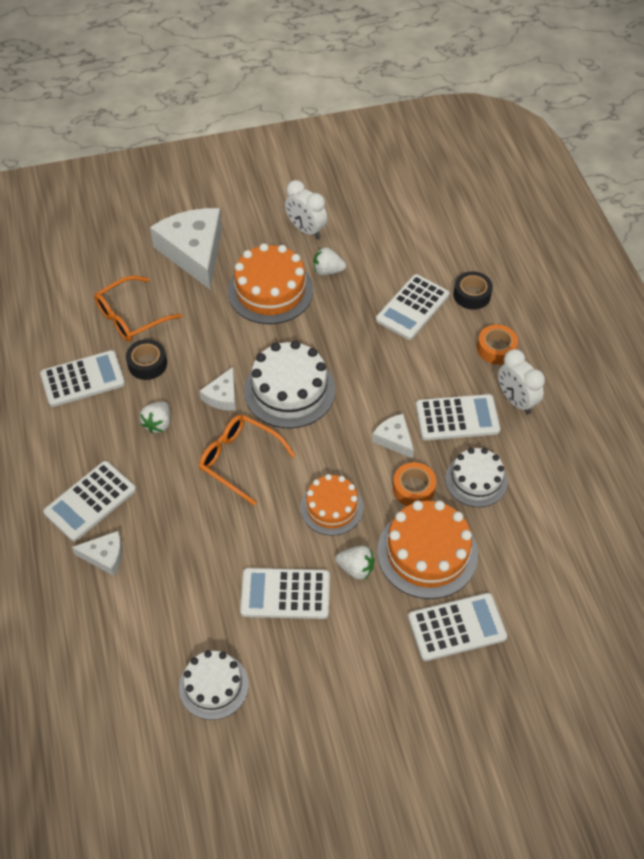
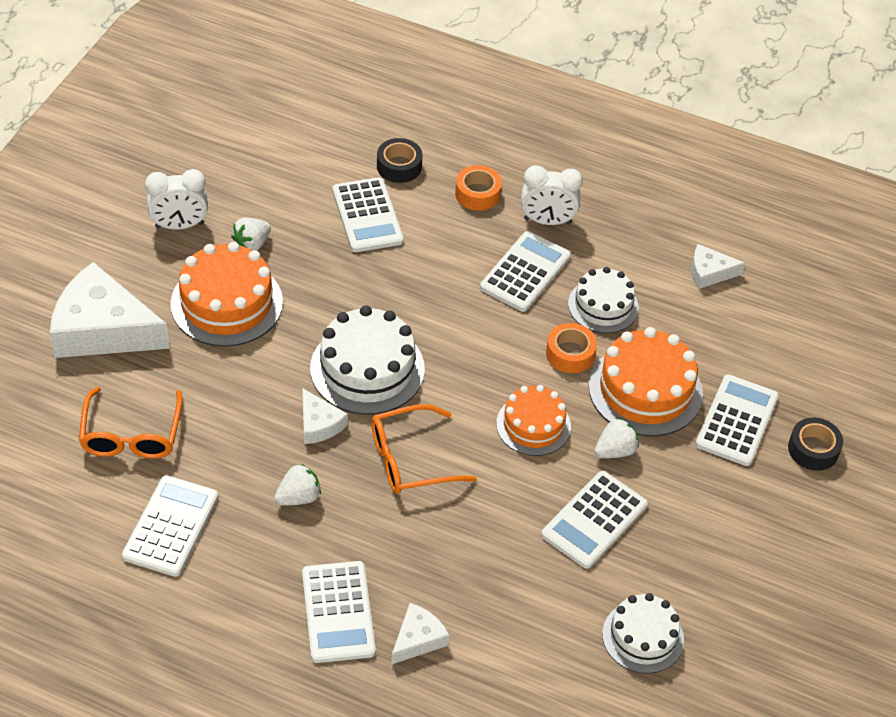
camera: 55 degrees left, 5 degrees down
black tape [126,339,167,380] -> black tape moved to [788,417,843,471]
white strawberry [140,401,170,433] -> white strawberry turned 90 degrees counterclockwise [274,464,321,505]
white cheese [372,414,414,459] -> white cheese moved to [691,244,745,289]

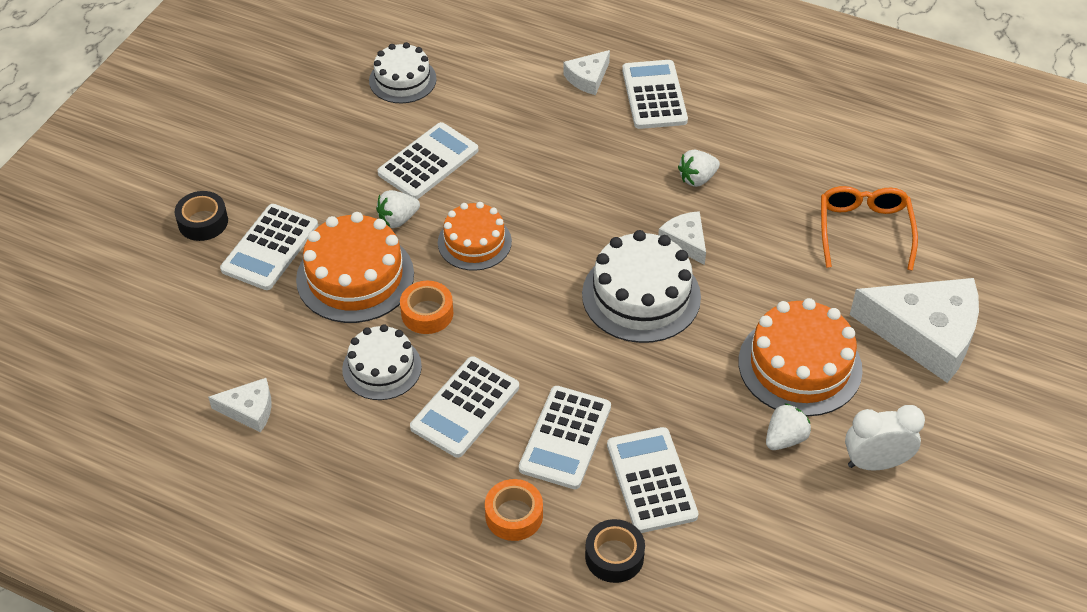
camera: 175 degrees left, 0 degrees up
white calculator [122,475,218,577] -> white calculator moved to [519,386,611,489]
orange glasses [371,404,477,494] -> none
white clock [521,165,583,225] -> none

